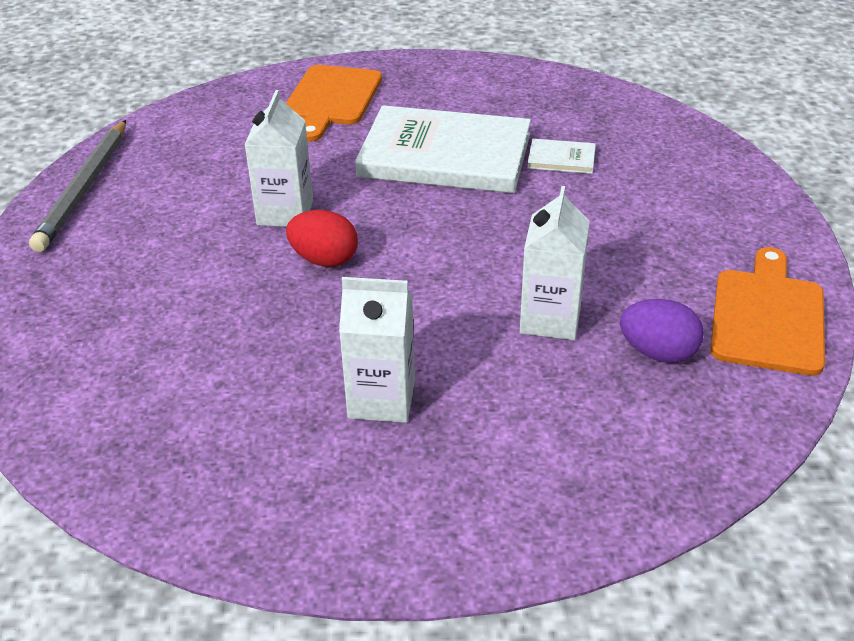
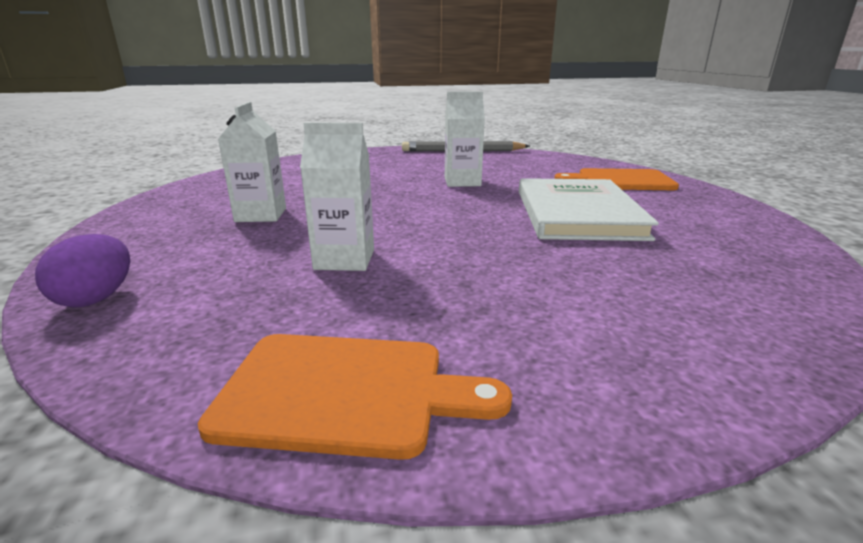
camera: 80 degrees right, 15 degrees down
red egg [286,210,358,267] -> none
white book [527,139,596,174] -> none
purple egg [620,299,704,363] -> purple egg moved to [35,234,130,307]

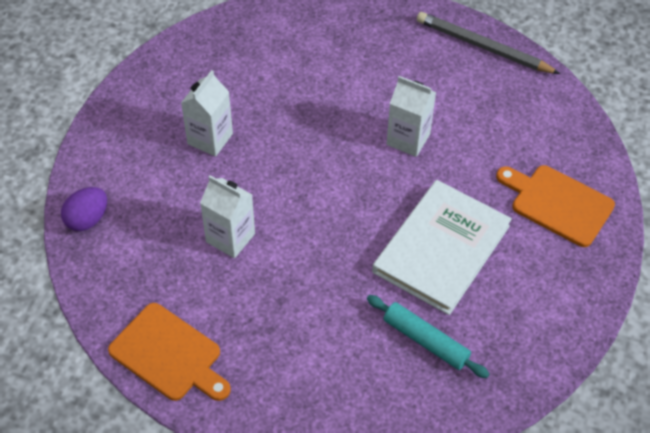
camera: 30 degrees right, 30 degrees up
none -> turquoise rolling pin [367,295,489,378]

